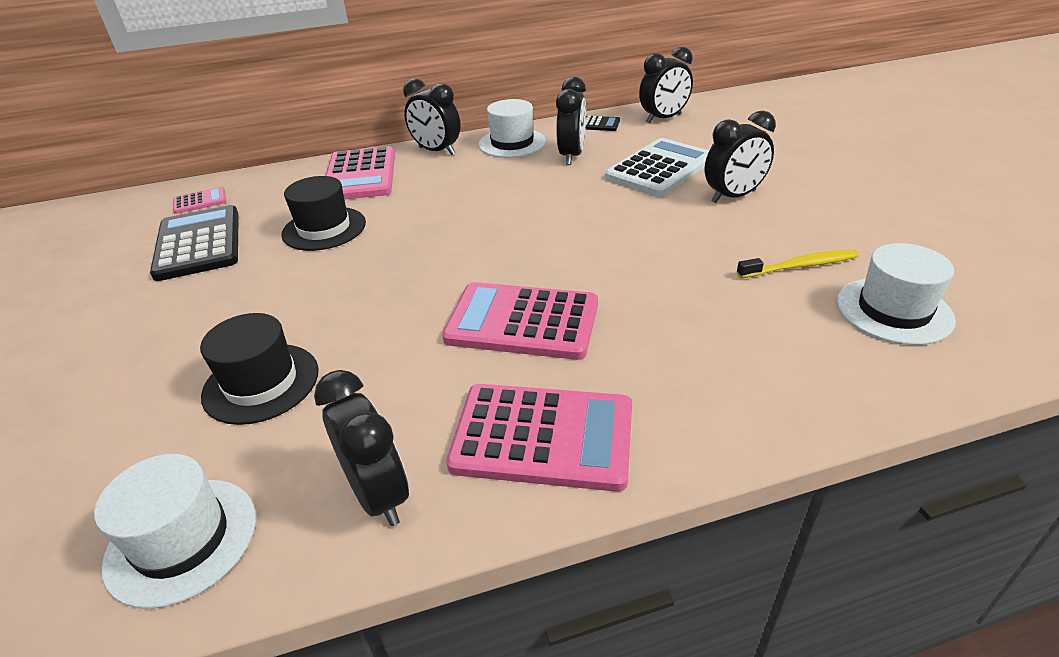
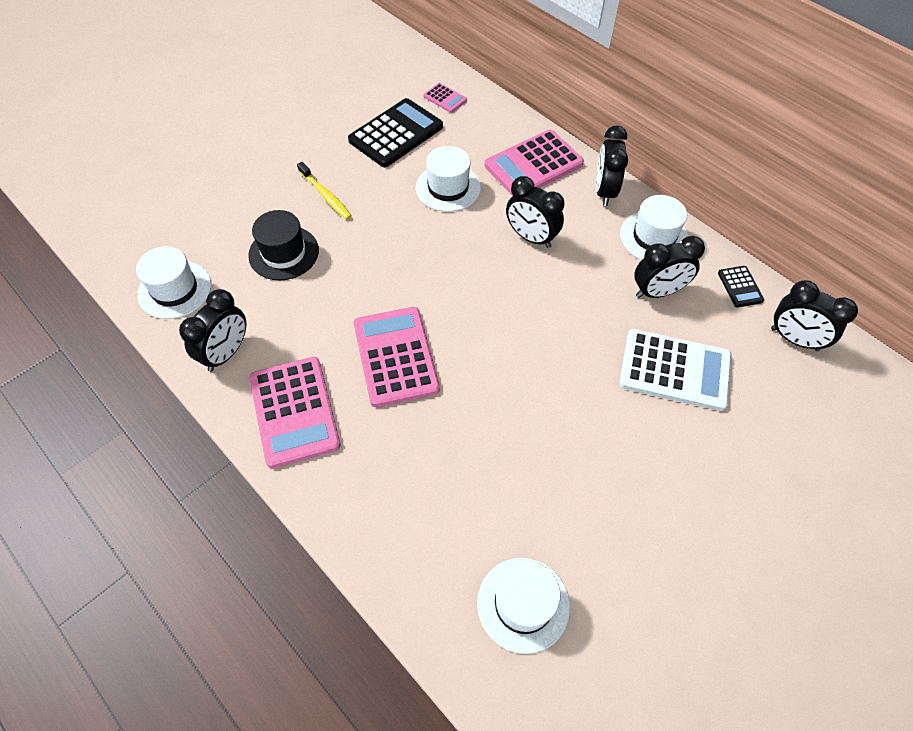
camera: 60 degrees right, 20 degrees up
black hat [282,176,366,251] -> white hat [416,146,481,212]
black clock [705,111,776,203] -> black clock moved to [506,176,564,248]
yellow toothbrush [737,250,859,278] -> yellow toothbrush moved to [297,162,352,220]

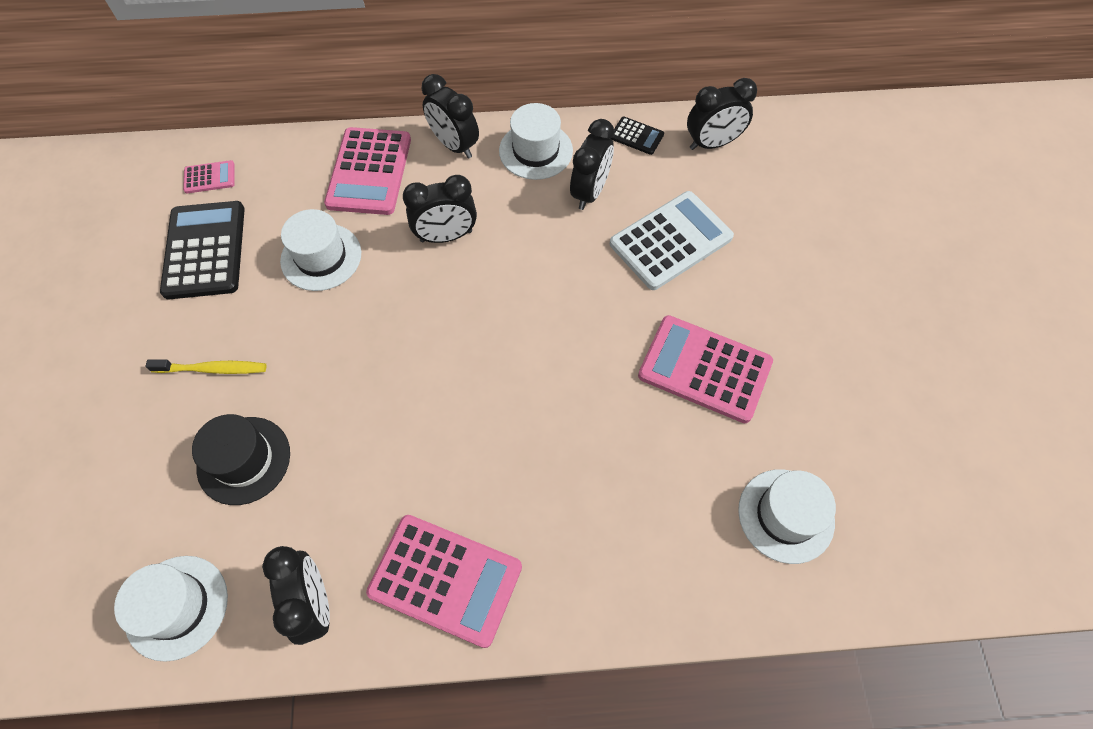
camera: 50 degrees left, 5 degrees up
pink calculator [354,307,440,407] -> pink calculator moved to [638,315,773,423]

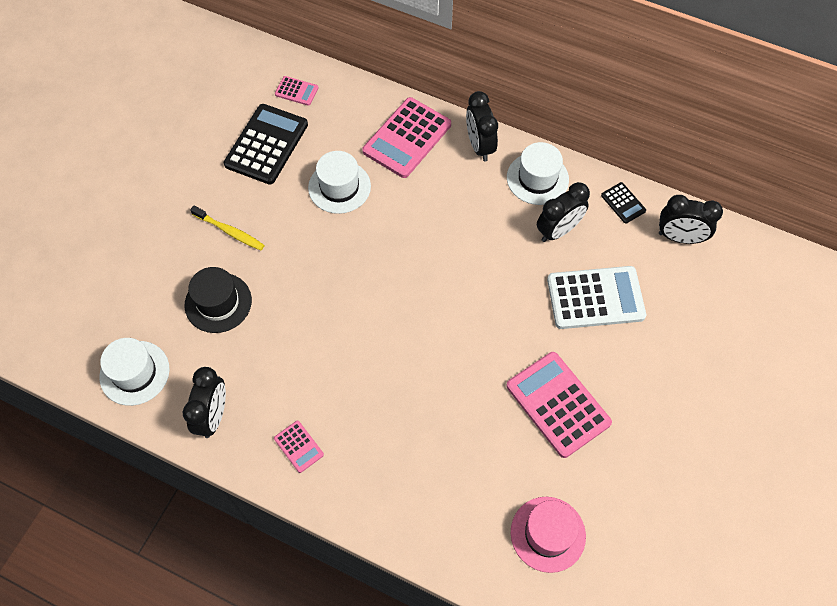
camera: 30 degrees right, 0 degrees up
pink calculator [366,515,522,648] -> pink calculator [274,421,324,473], size x0.48
black clock [403,175,477,243] -> none
white hat [738,469,836,564] -> pink hat [511,497,586,573]

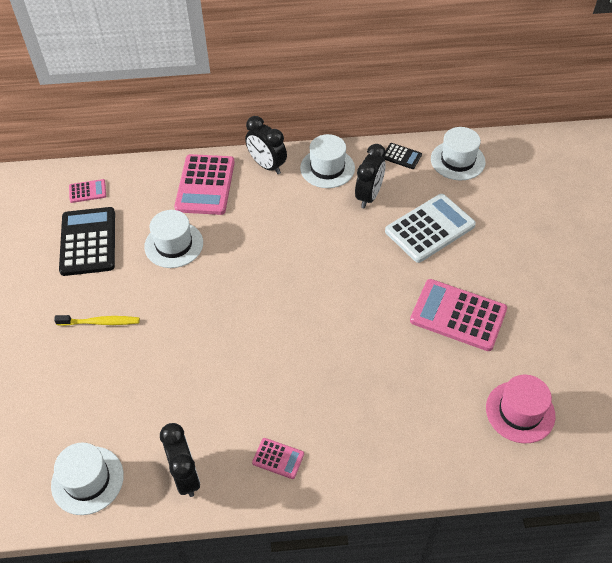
camera: 30 degrees left, 10 degrees down
black hat [185,267,252,333] -> none
black clock [659,195,723,244] -> white hat [431,127,486,180]

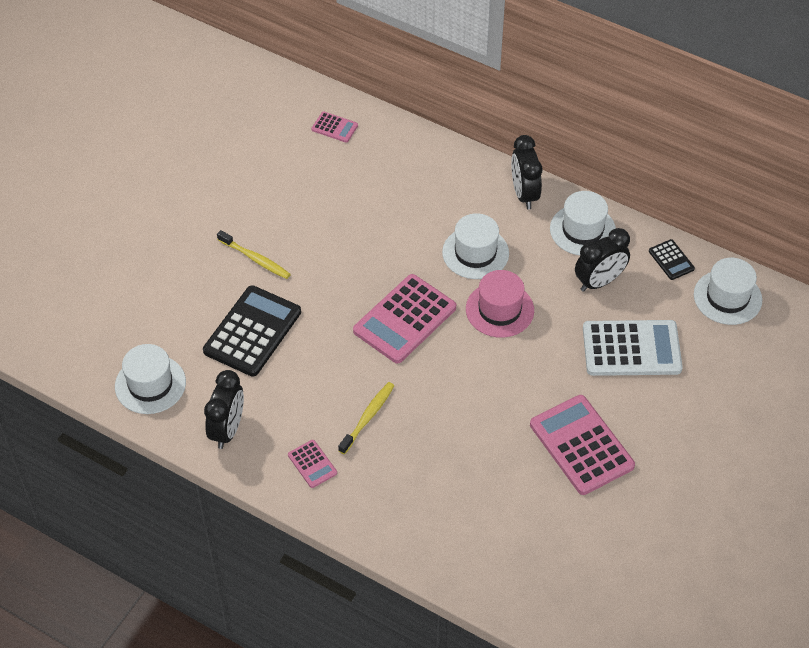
camera: 35 degrees right, 0 degrees up
black calculator [59,207,115,276] -> black calculator moved to [203,285,301,377]
white hat [144,210,203,268] -> white hat moved to [442,213,509,279]
pink calculator [174,154,235,215] -> pink calculator moved to [353,274,456,364]
pink hat [486,375,555,443] -> pink hat moved to [466,270,534,338]
none -> yellow toothbrush [338,382,395,454]

